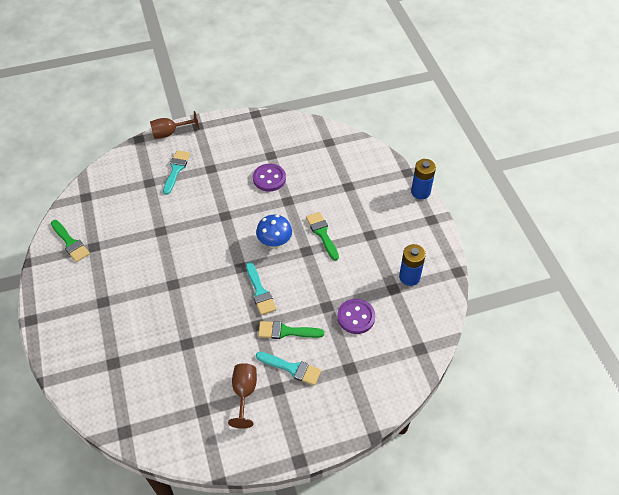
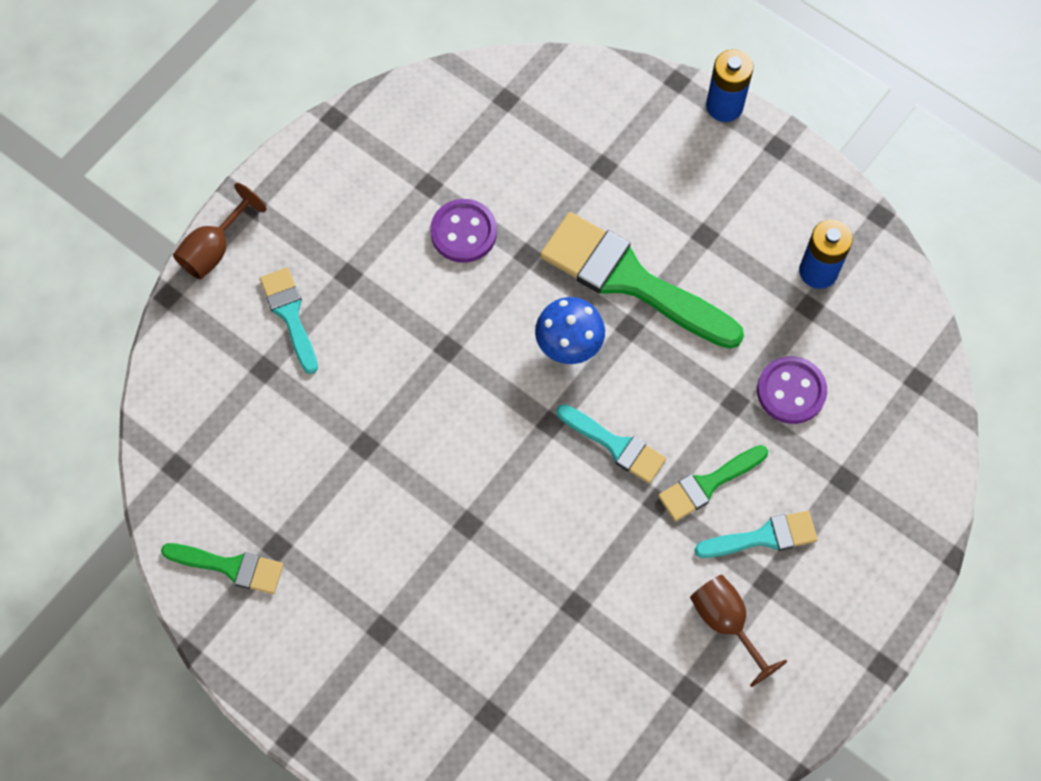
camera: 35 degrees left, 15 degrees up
green brush [306,212,339,261] -> green brush [540,212,744,349], size x1.89

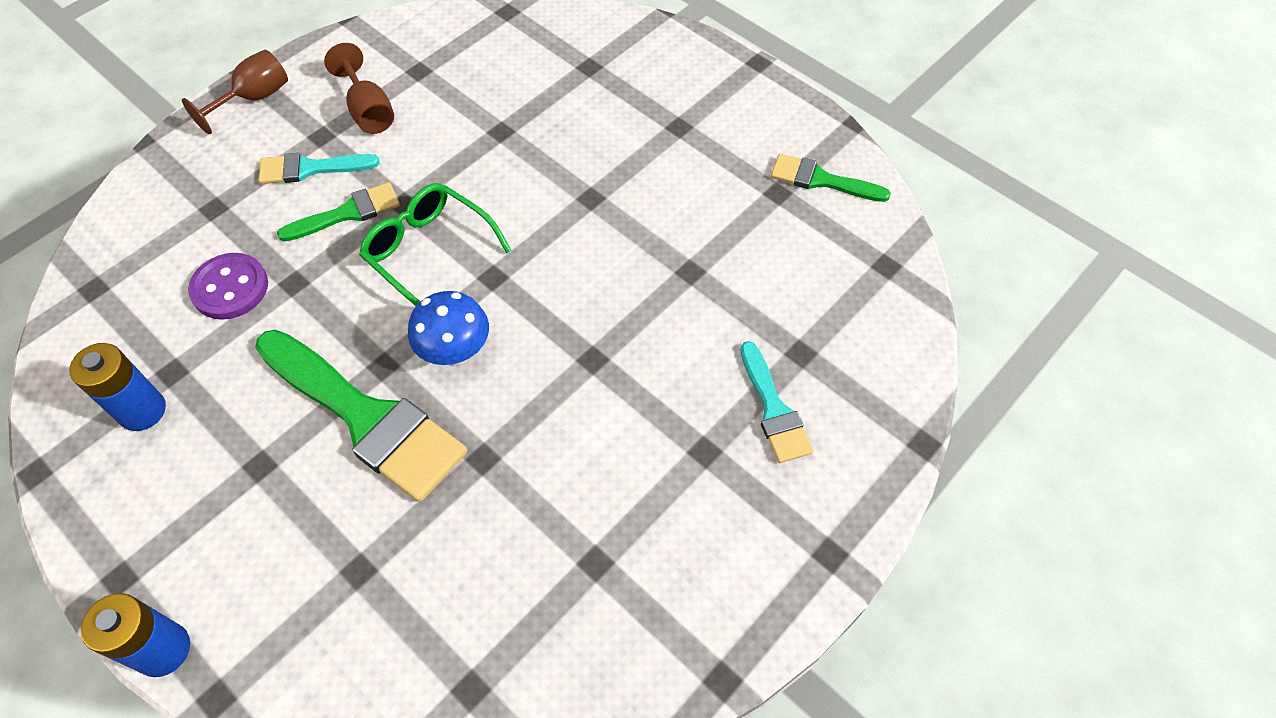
camera: 175 degrees left, 10 degrees down
brown goblet [173,183,266,280] -> brown goblet moved to [182,50,288,134]
purple button [430,199,497,263] -> none
turquoise brush [557,404,666,483] -> green glasses [359,183,512,306]

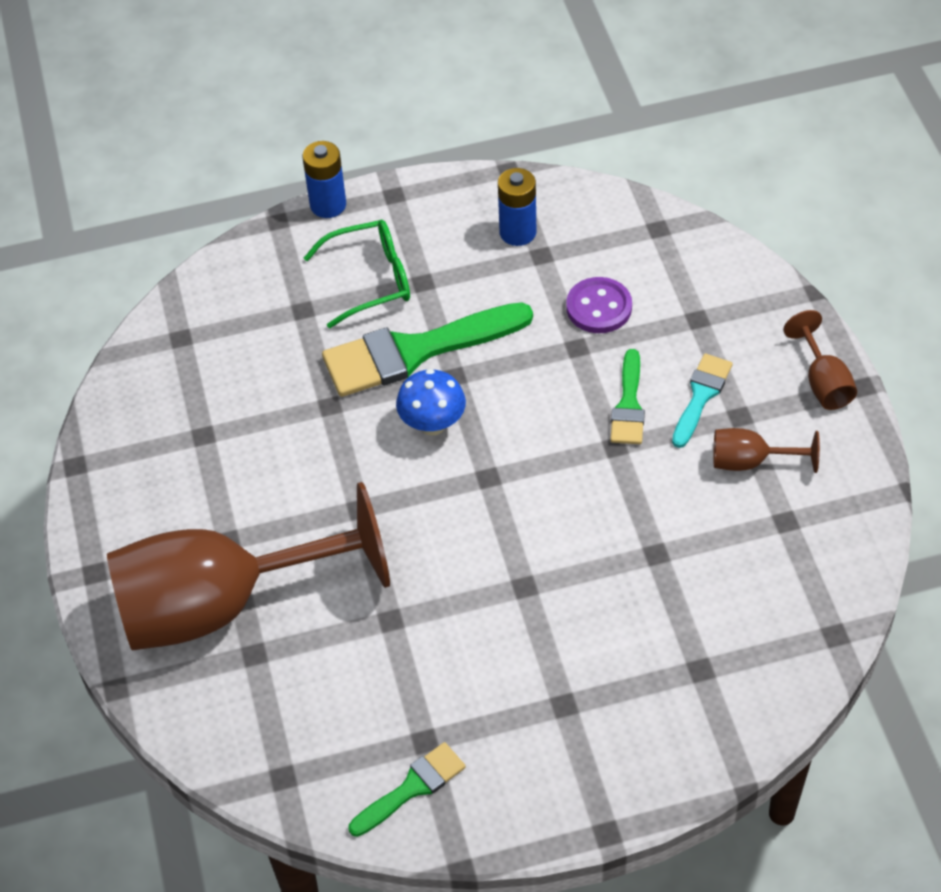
camera: 125 degrees right, 5 degrees down
green glasses [359,183,512,306] -> green glasses moved to [304,220,410,328]
turquoise brush [740,341,813,463] -> brown goblet [107,482,390,651]

